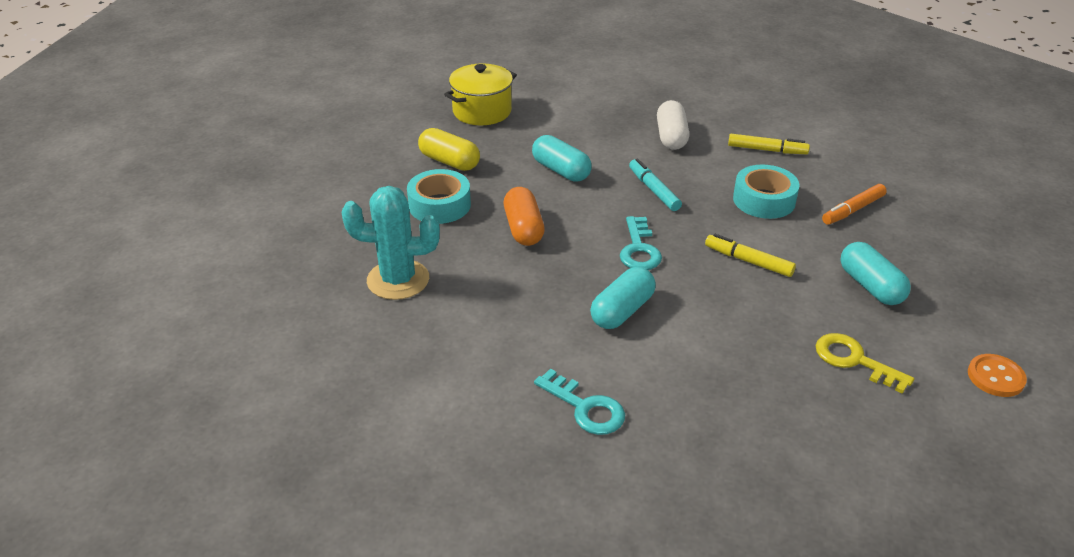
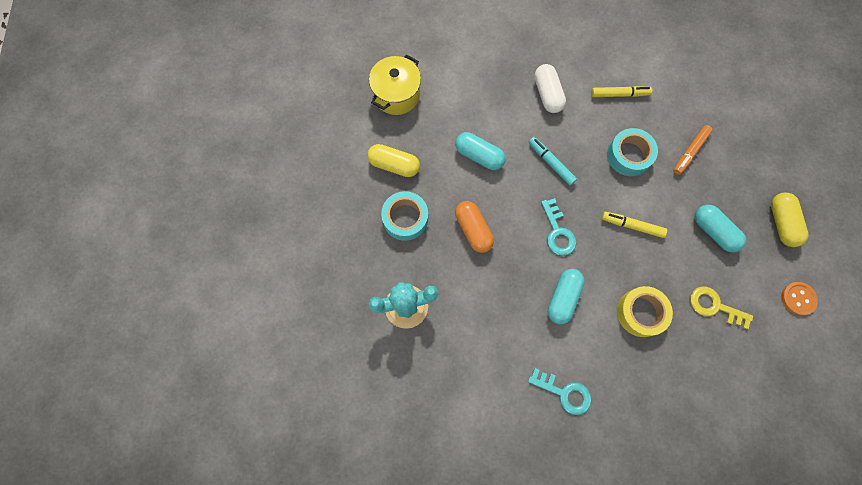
camera: 15 degrees left, 35 degrees up
none -> yellow tape [617,286,673,337]
none -> yellow capsule [771,192,809,247]

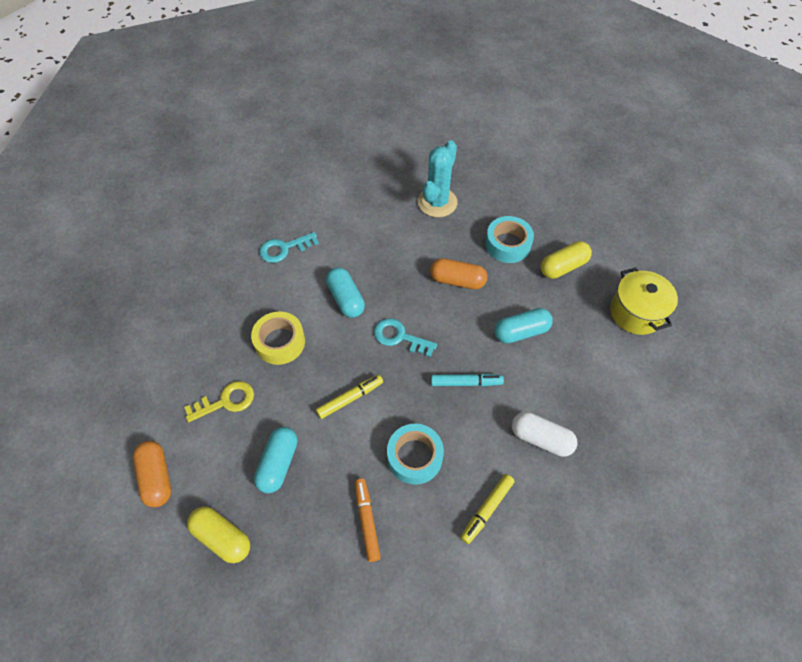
camera: 130 degrees right, 15 degrees down
turquoise capsule [695,205,746,252] -> turquoise capsule turned 75 degrees counterclockwise [254,427,298,493]
orange button [781,282,818,315] -> orange capsule [133,441,171,507]

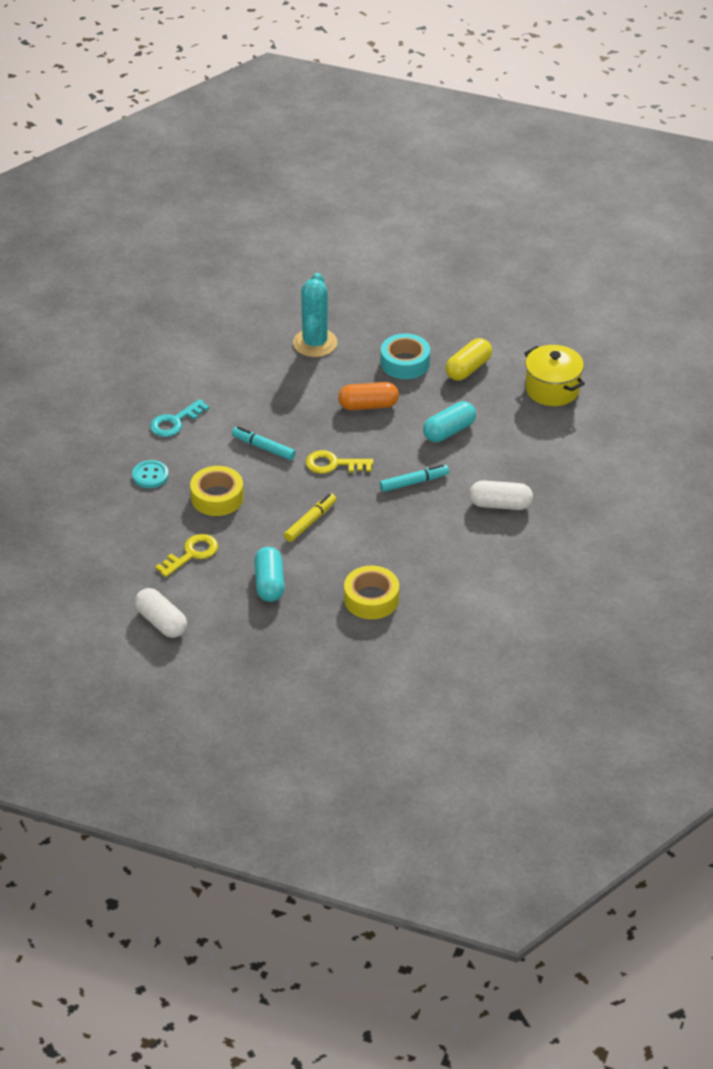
camera: 20 degrees left, 15 degrees down
orange capsule [133,441,171,507] -> white capsule [135,588,187,638]
yellow capsule [187,506,250,563] -> none
turquoise capsule [326,268,365,318] -> turquoise marker [232,427,296,460]
orange marker [355,479,381,562] -> yellow tape [344,565,399,619]
turquoise key [374,318,437,357] -> yellow key [306,450,373,474]
turquoise tape [387,424,444,485] -> none
yellow marker [460,474,515,544] -> none
none -> turquoise button [132,460,169,488]

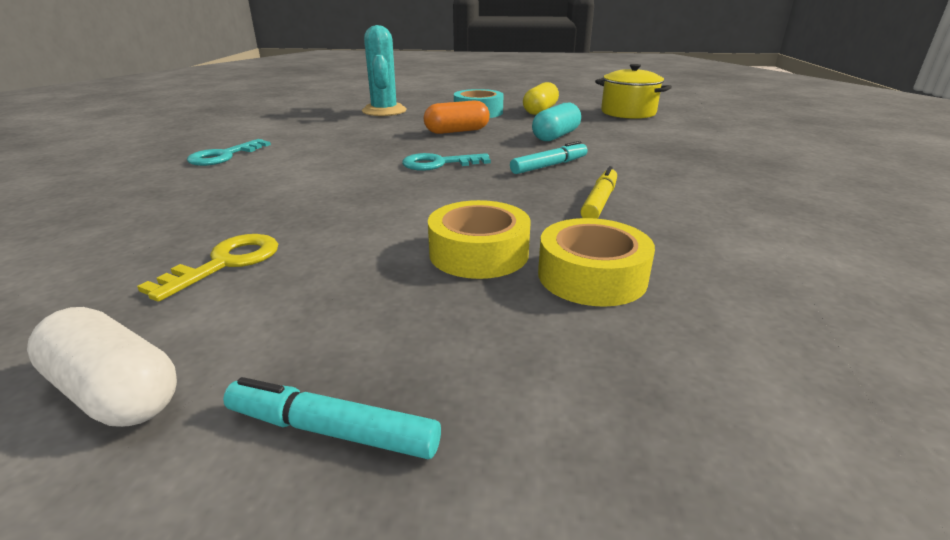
camera: 15 degrees left, 15 degrees down
turquoise button [132,460,169,488] -> none
yellow tape [190,466,244,516] -> yellow tape moved to [428,200,531,279]
turquoise marker [232,427,296,460] -> turquoise marker moved to [223,377,441,459]
turquoise capsule [254,547,285,602] -> none
yellow marker [284,493,336,542] -> yellow marker moved to [580,166,617,219]
yellow key [306,450,373,474] -> turquoise key [402,153,491,171]
white capsule [469,480,533,510] -> none

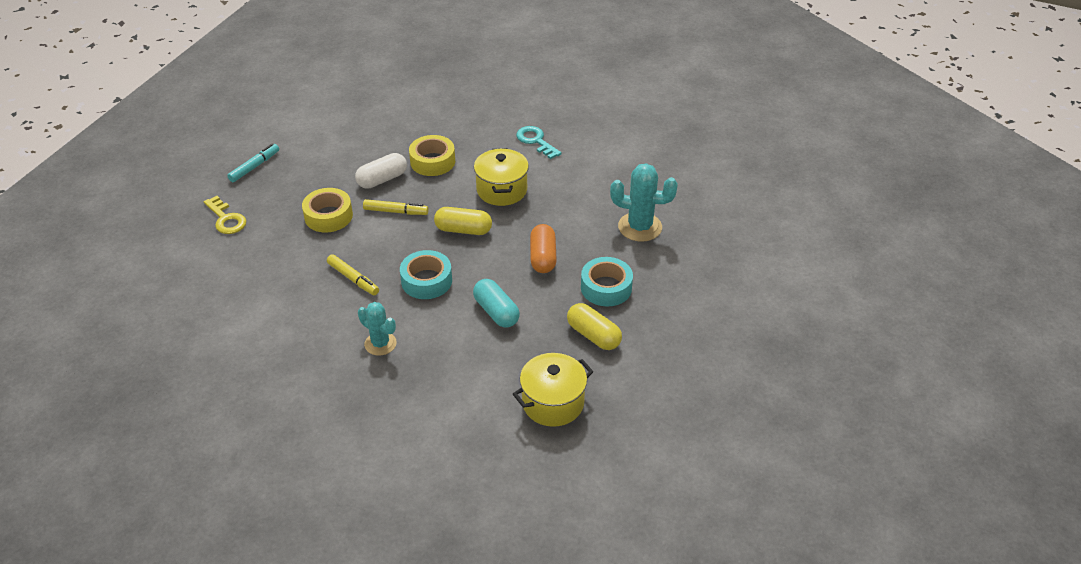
camera: 110 degrees right, 15 degrees up
white capsule [27,307,177,427] -> white capsule moved to [355,153,407,189]
yellow key [137,234,278,302] -> yellow key moved to [204,196,246,234]
turquoise key [402,153,491,171] -> yellow capsule [434,207,492,235]
turquoise marker [510,141,588,174] -> turquoise tape [400,250,452,299]
yellow tape [538,218,655,307] -> yellow tape moved to [409,135,455,176]
none -> turquoise cactus [358,302,397,356]
none -> yellow marker [363,199,429,215]
none -> yellow pot [474,148,529,206]

